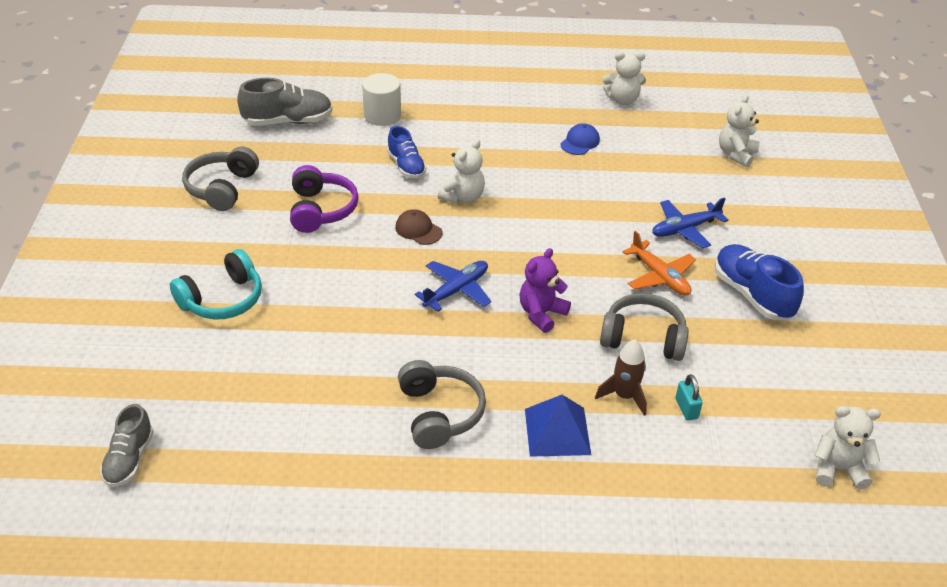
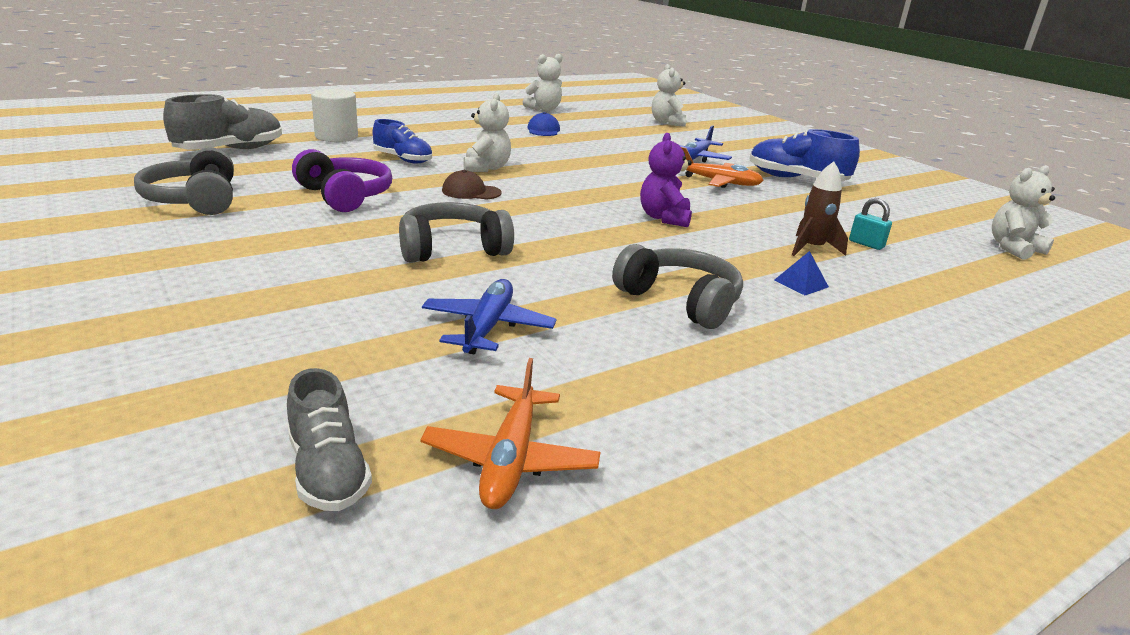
camera: 35 degrees left, 15 degrees down
turquoise headphones [170,249,262,319] -> none
blue plane [415,261,491,312] -> blue plane moved to [422,279,556,355]
blue pyramid [525,395,591,457] -> blue pyramid [774,251,829,295], size x0.54
grey headphones [600,293,689,361] -> grey headphones moved to [399,202,514,263]
none -> orange plane [420,358,601,509]

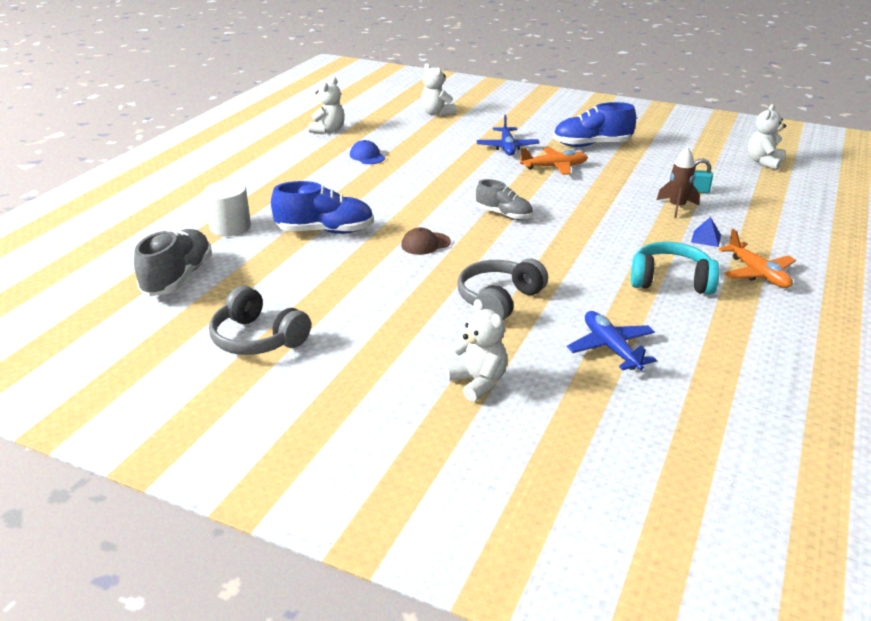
camera: 30 degrees left, 5 degrees up
grey shoe [287,368,372,511] -> grey shoe moved to [476,179,533,220]
purple headphones [292,149,392,212] -> none
blue shoe [372,119,432,164] -> blue shoe [271,181,374,234], size x1.53
orange plane [420,358,601,509] -> orange plane moved to [718,229,796,288]
white teddy bear [463,93,511,172] -> white teddy bear moved to [445,299,507,402]
grey headphones [612,244,743,329] -> turquoise headphones [631,242,720,295]
purple teddy bear [640,133,692,227] -> none

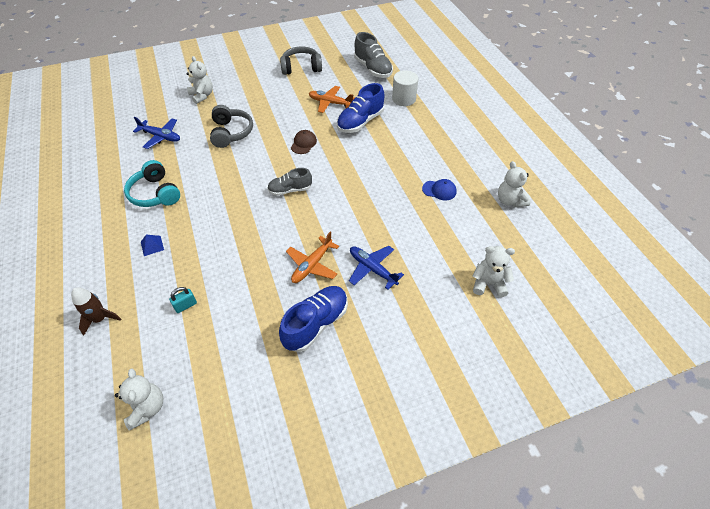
camera: 135 degrees right, 20 degrees up
white teddy bear [445,299,507,402] -> white teddy bear turned 135 degrees counterclockwise [186,56,213,104]
turquoise headphones [631,242,720,295] -> turquoise headphones turned 90 degrees clockwise [124,160,180,207]
brown rocket [657,147,700,218] -> brown rocket moved to [71,287,121,335]
orange plane [718,229,796,288] -> orange plane moved to [309,86,354,113]

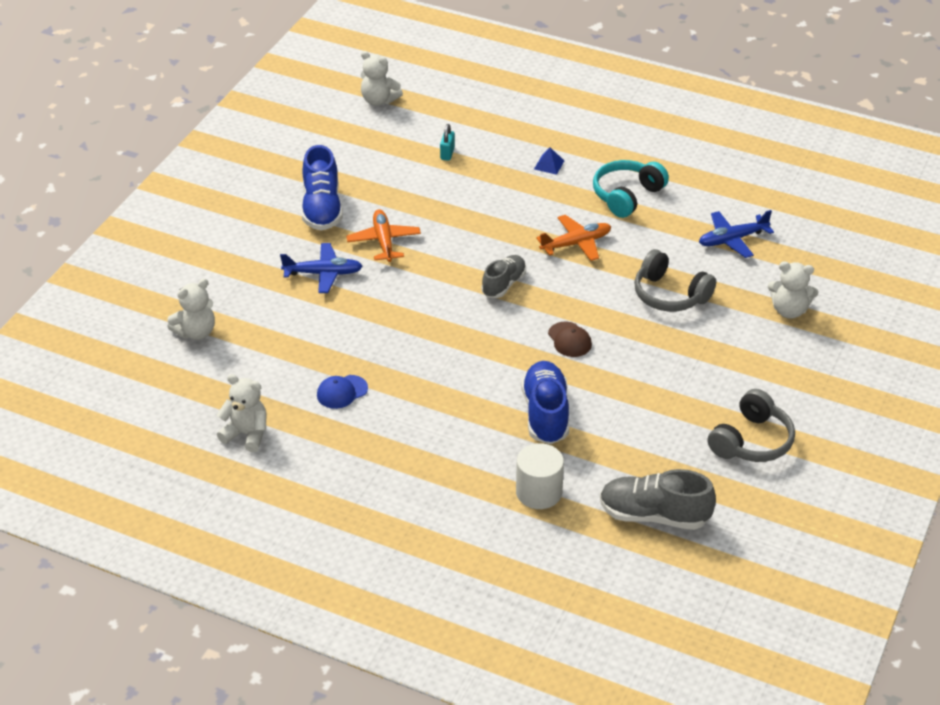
camera: 135 degrees right, 10 degrees down
brown rocket [71,287,121,335] -> none
turquoise headphones [124,160,180,207] -> turquoise headphones turned 60 degrees counterclockwise [593,160,669,218]
orange plane [309,86,354,113] -> orange plane moved to [536,215,611,261]

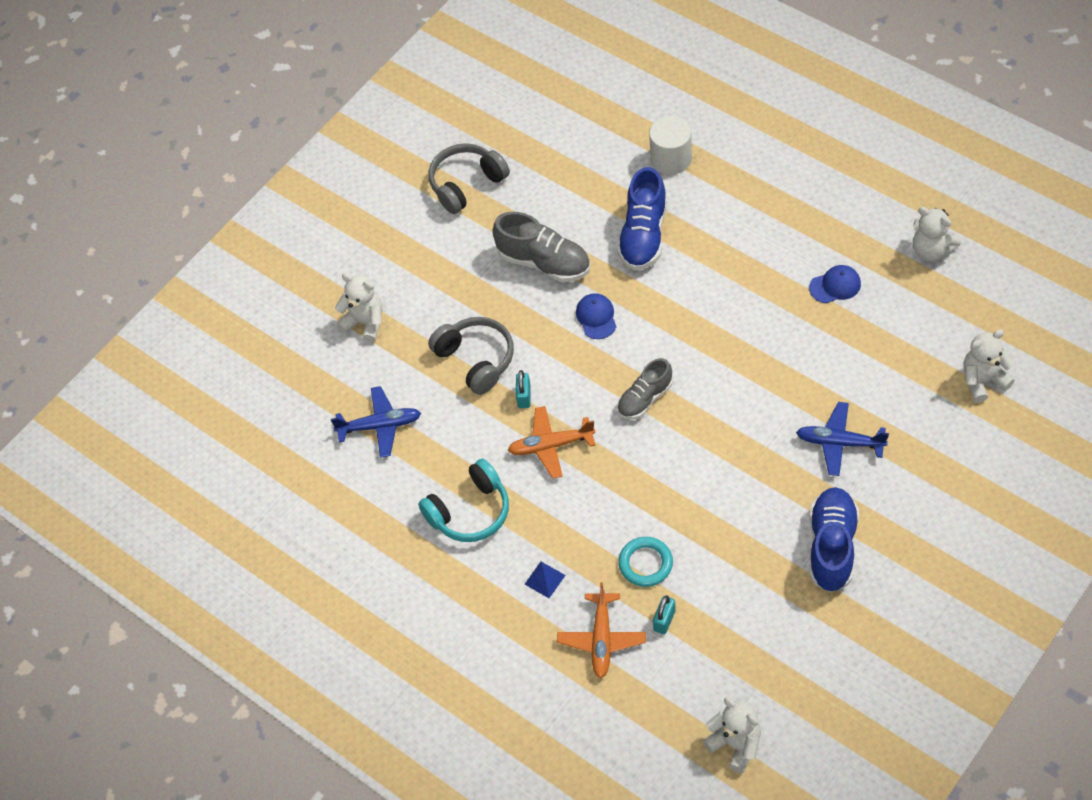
camera: 160 degrees left, 15 degrees up
orange plane [346,209,421,262] -> orange plane moved to [557,582,646,679]
brown cap [548,322,592,357] -> blue cap [576,293,616,339]
grey shoe [600,469,716,530] -> grey shoe moved to [492,212,590,282]
none -> turquoise padlock [516,370,531,408]
none -> turquoise ring [618,537,673,587]

